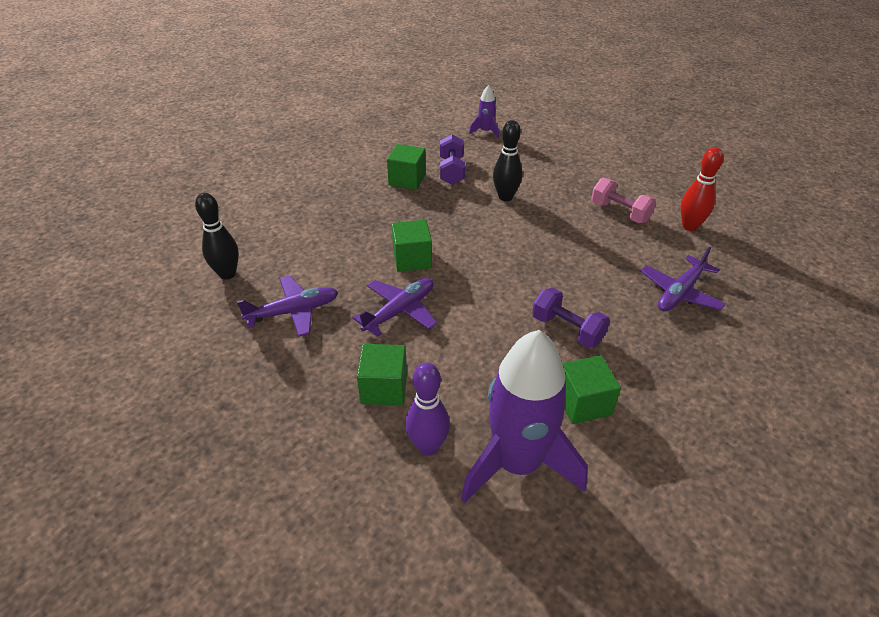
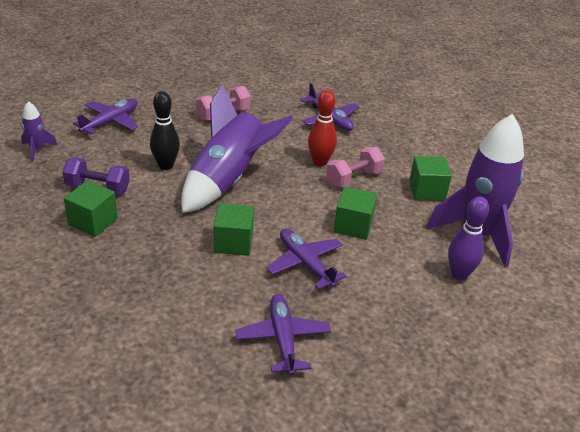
camera: 80 degrees left, 5 degrees down
black bowling pin [195,193,239,280] -> none
green cube [357,344,407,405] -> green cube moved to [334,187,377,240]
purple dumbbell [532,288,610,348] -> pink dumbbell [326,147,385,187]
red bowling pin [681,147,723,231] -> red bowling pin moved to [308,90,337,167]
none -> purple plane [73,99,138,135]
none -> purple rocket [181,84,293,213]

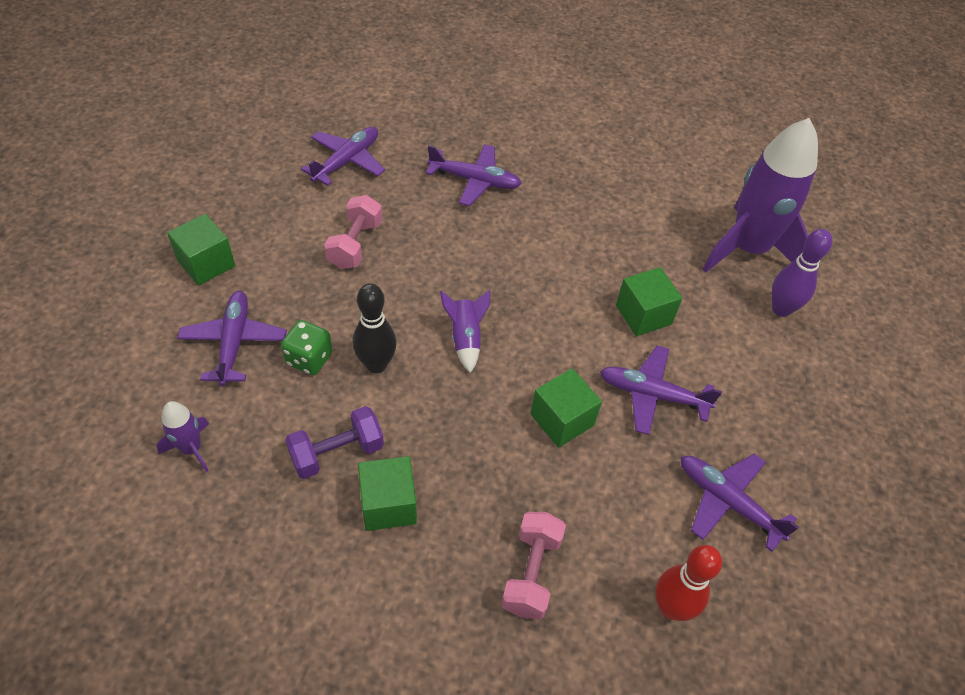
camera: 40 degrees left, 15 degrees up
purple rocket [181,84,293,213] -> purple rocket [440,290,490,373], size x0.44
red bowling pin [308,90,337,167] -> red bowling pin moved to [655,545,722,621]
pink dumbbell [326,147,385,187] -> pink dumbbell moved to [501,512,566,619]
green cube [409,156,452,201] -> green cube moved to [167,214,235,286]
none -> green dice [281,320,333,375]
none -> purple plane [301,127,385,186]

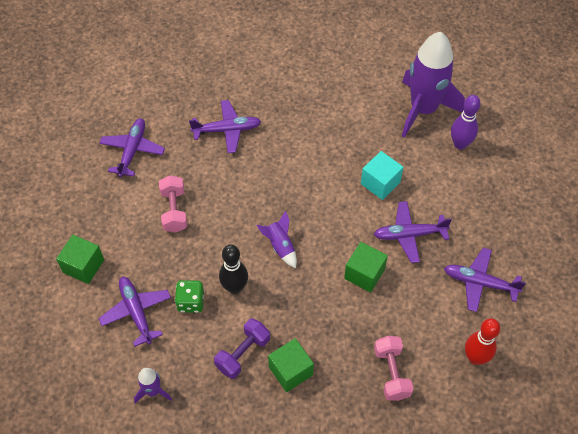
camera: 20 degrees left, 5 degrees up
green cube [616,267,683,336] -> turquoise cube [361,151,404,200]

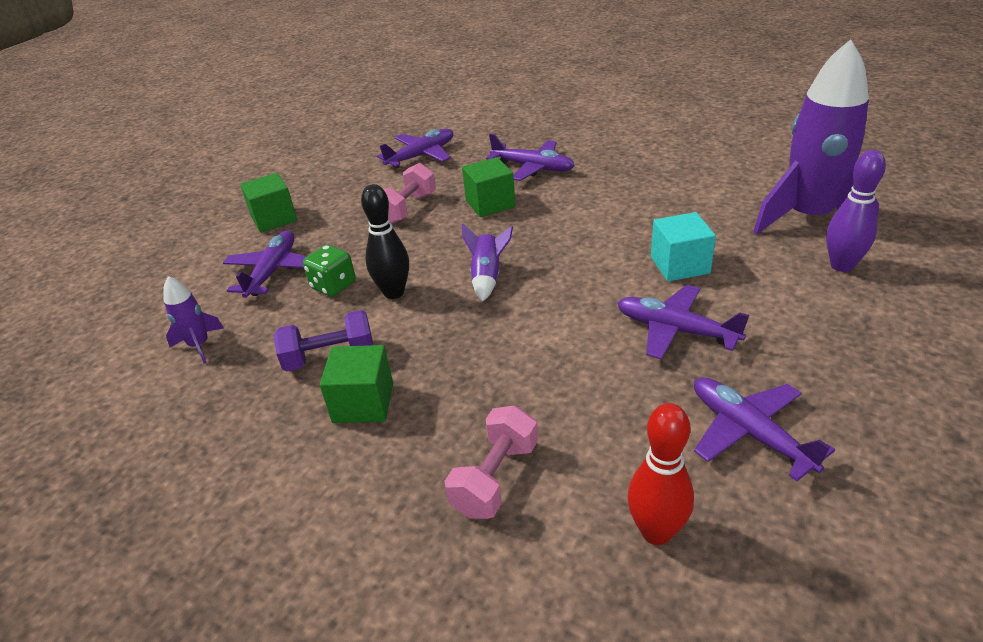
camera: 40 degrees right, 20 degrees down
green cube [344,242,388,292] -> green cube moved to [462,157,515,217]

